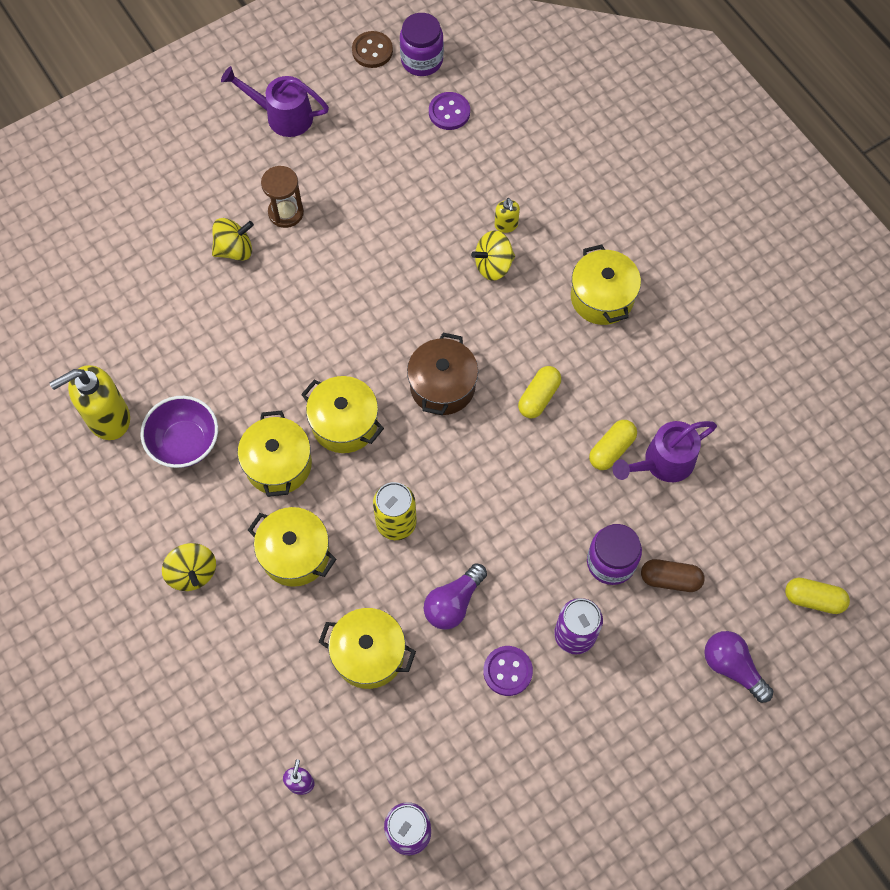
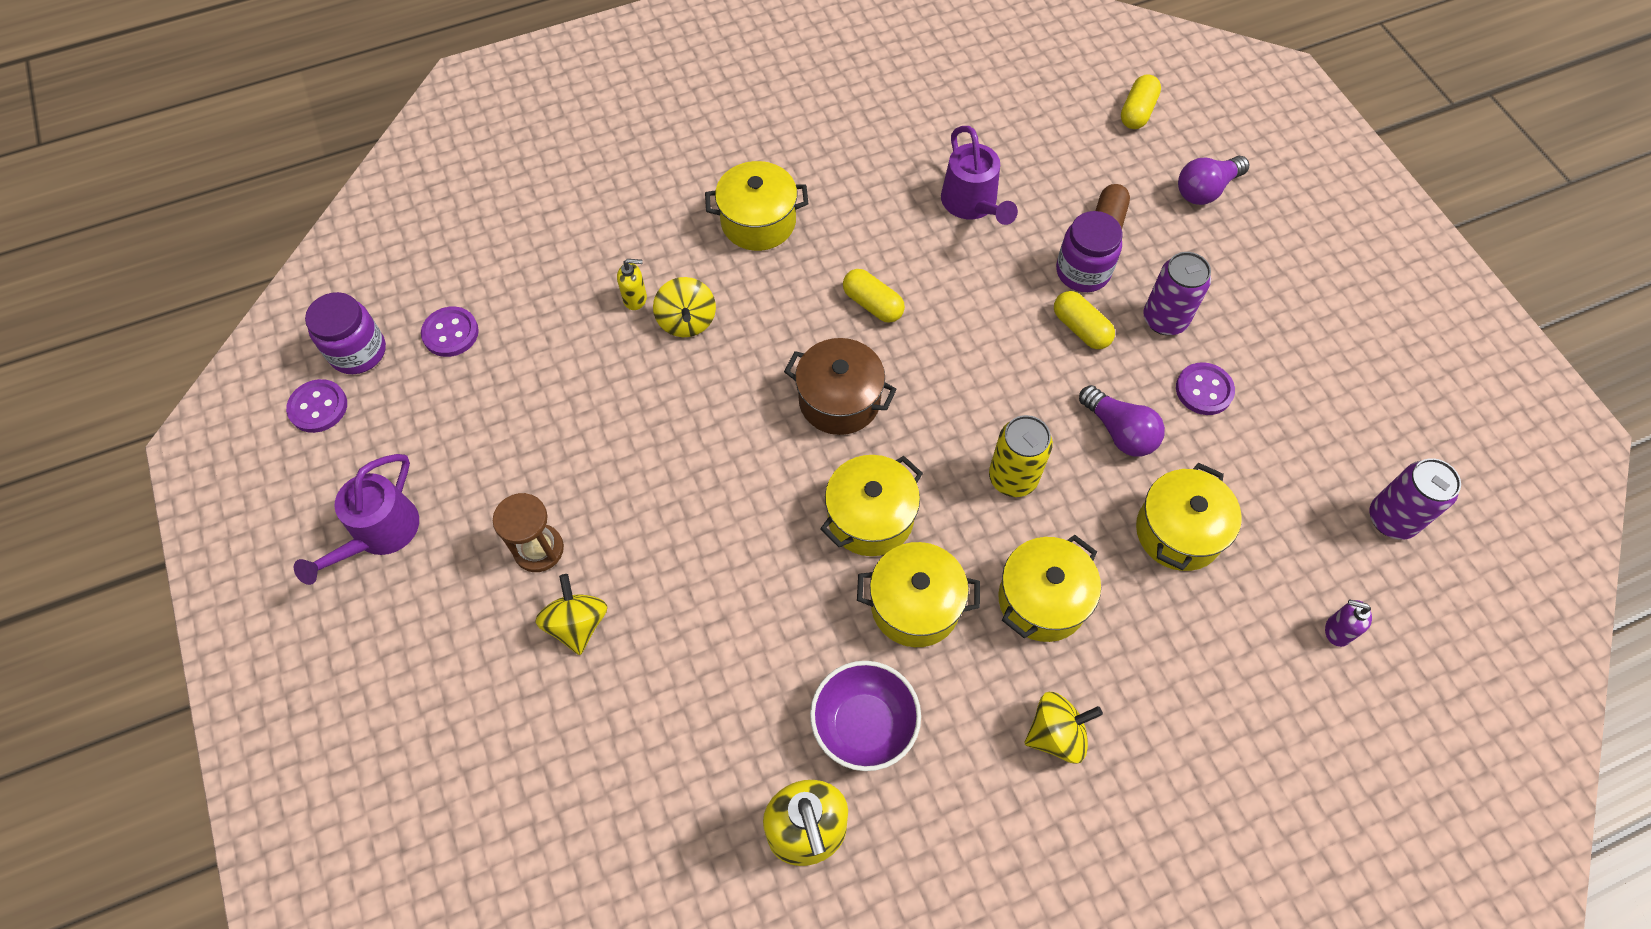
camera: 80 degrees left, 5 degrees down
brown button [352,31,393,68] -> purple button [286,379,347,433]
yellow capsule [589,420,637,470] -> yellow capsule moved to [1054,291,1115,349]

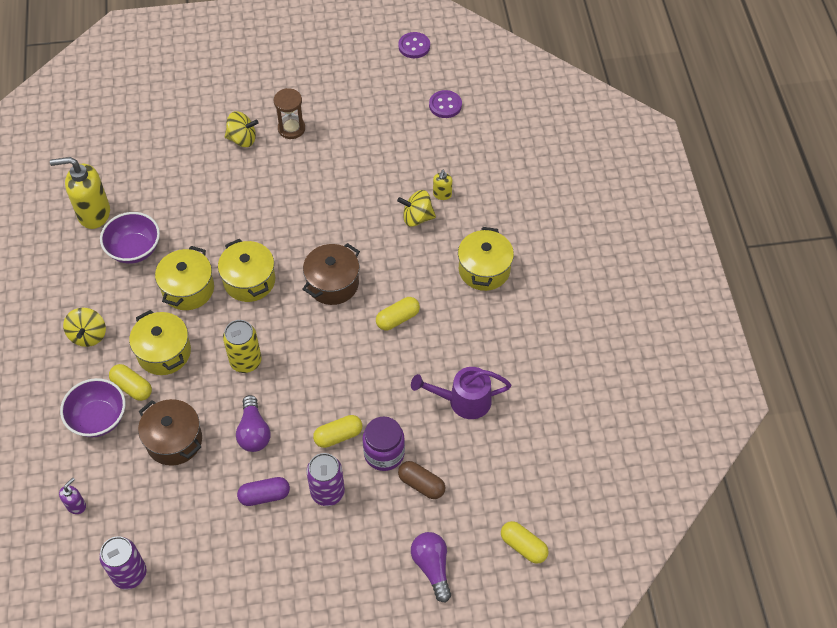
camera: 105 degrees right, 5 degrees down
purple watering can [294,454,419,585] -> none
purple jar [305,292,386,374] -> none
purple light bulb [1079,385,1165,456] -> purple light bulb turned 75 degrees counterclockwise [236,395,271,452]
yellow pot [1136,463,1242,571] -> brown pot [138,399,202,466]
purple button [1176,362,1235,415] -> purple capsule [237,477,290,506]
none -> purple bowl [60,378,125,438]
none -> yellow capsule [109,364,152,401]

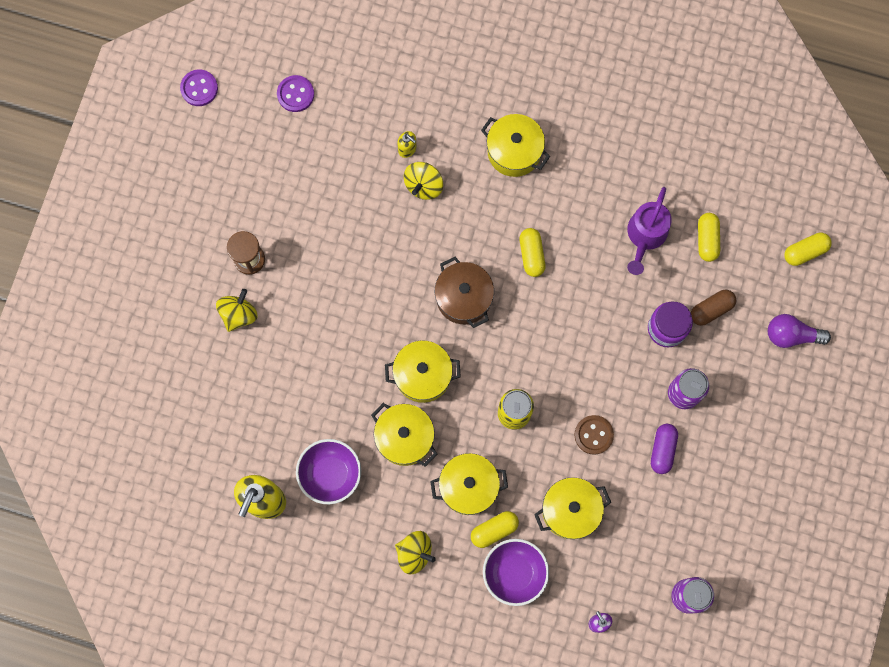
camera: 65 degrees left, 20 degrees up
brown pot [138,399,202,466] -> yellow pot [534,477,611,539]
purple light bulb [236,395,271,452] -> brown button [574,415,614,455]
yellow capsule [313,415,362,448] -> yellow capsule moved to [698,213,720,262]

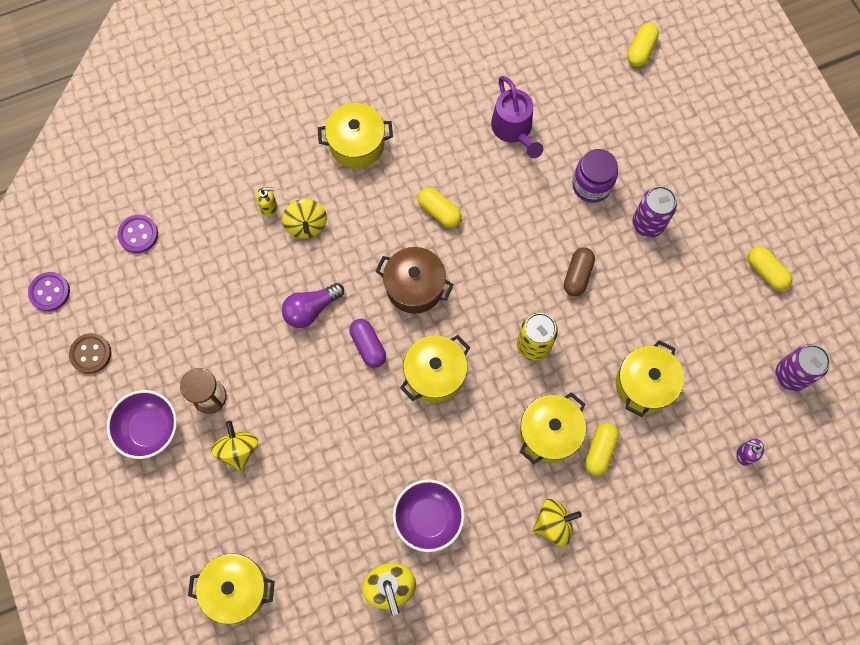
camera: 40 degrees left, 5 degrees down
yellow pot [371,403,437,467] -> yellow pot moved to [188,553,275,624]
purple bowl [483,539,549,606] -> purple bowl moved to [107,390,177,459]
brown button [574,415,614,455] -> brown button moved to [69,333,111,374]
purple capsule [651,424,678,474] -> purple capsule moved to [349,319,386,368]
brown capsule [691,290,737,326] -> brown capsule moved to [564,247,595,296]
yellow capsule [698,213,720,262] -> yellow capsule moved to [748,246,792,291]
purple light bulb [768,314,831,348] -> purple light bulb moved to [282,283,344,328]

